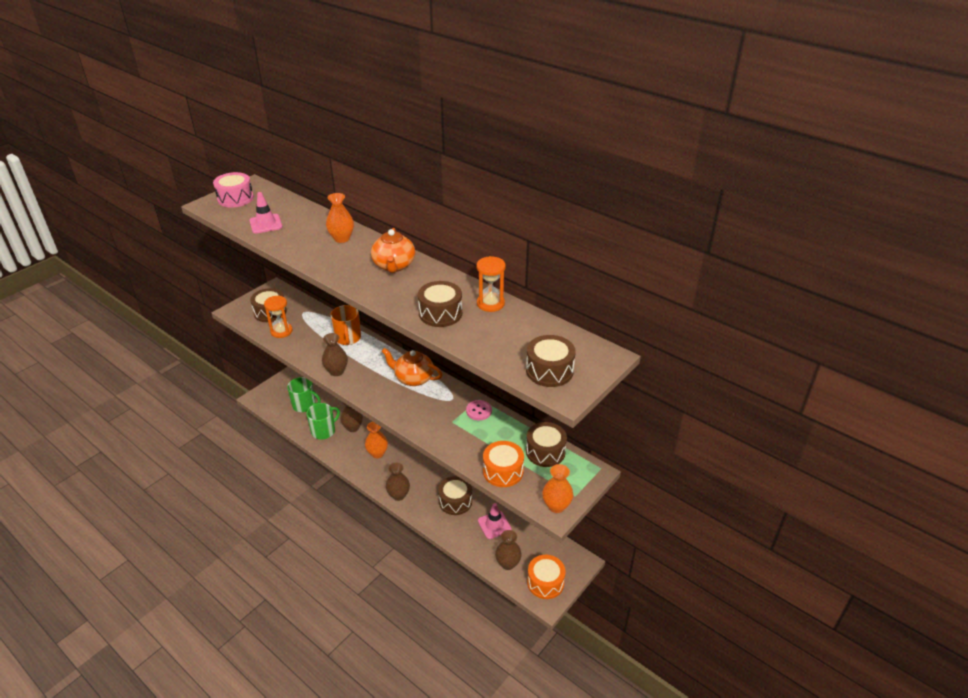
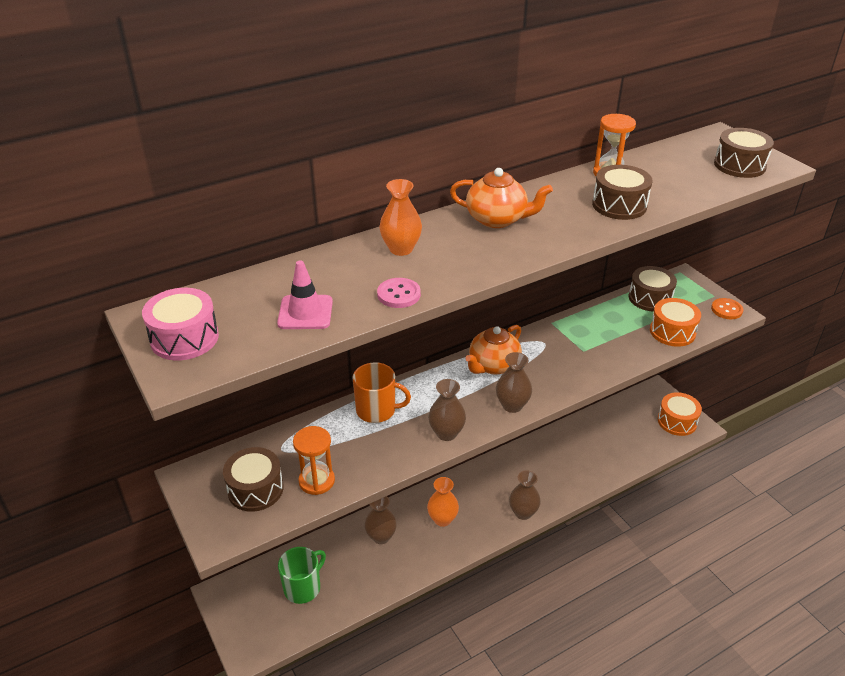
camera: 70 degrees left, 0 degrees up
green mug [307,403,340,439] -> none
brown drum [438,476,472,515] -> none
pink button [466,400,492,420] -> pink button moved to [377,278,421,308]
pink traffic cone [478,503,512,539] -> none
brown vase [495,530,522,570] -> brown vase moved to [496,352,532,413]
orange vase [542,464,573,513] -> orange button [711,298,743,319]

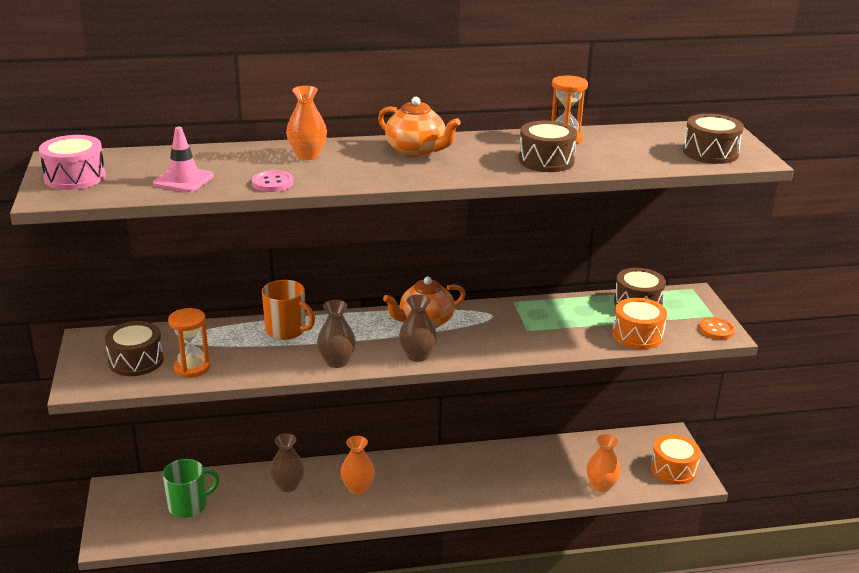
camera: 20 degrees right, 10 degrees down
brown vase [509,470,541,520] -> none
none -> orange vase [587,434,621,492]

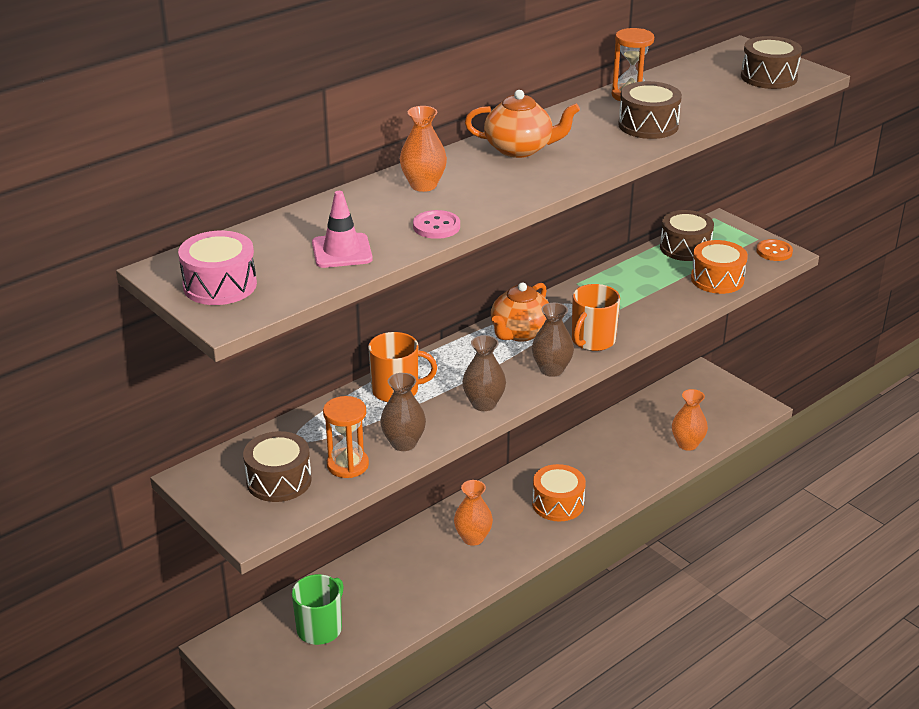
camera: 30 degrees left, 5 degrees up
brown vase [270,433,305,492] -> brown vase moved to [380,373,426,451]
orange drum [651,434,701,484] -> orange drum moved to [532,464,586,521]
none -> orange mug [572,284,620,351]

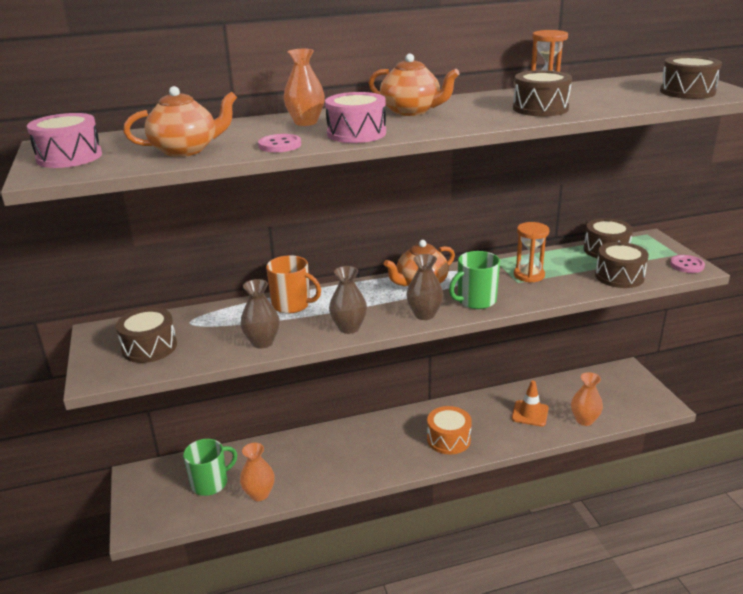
camera: 25 degrees right, 5 degrees down
pink traffic cone [312,191,373,268] -> orange teapot [123,86,237,157]
orange hourglass [323,396,369,478] -> orange hourglass moved to [514,222,550,283]
orange vase [454,480,493,546] -> orange vase moved to [240,443,274,501]
orange mug [572,284,620,351] -> green mug [449,251,500,309]
orange drum [691,240,748,294] -> brown drum [595,242,649,288]
orange button [756,239,793,261] -> pink button [670,255,705,273]
none -> pink drum [325,92,386,143]
none -> orange traffic cone [512,381,549,427]

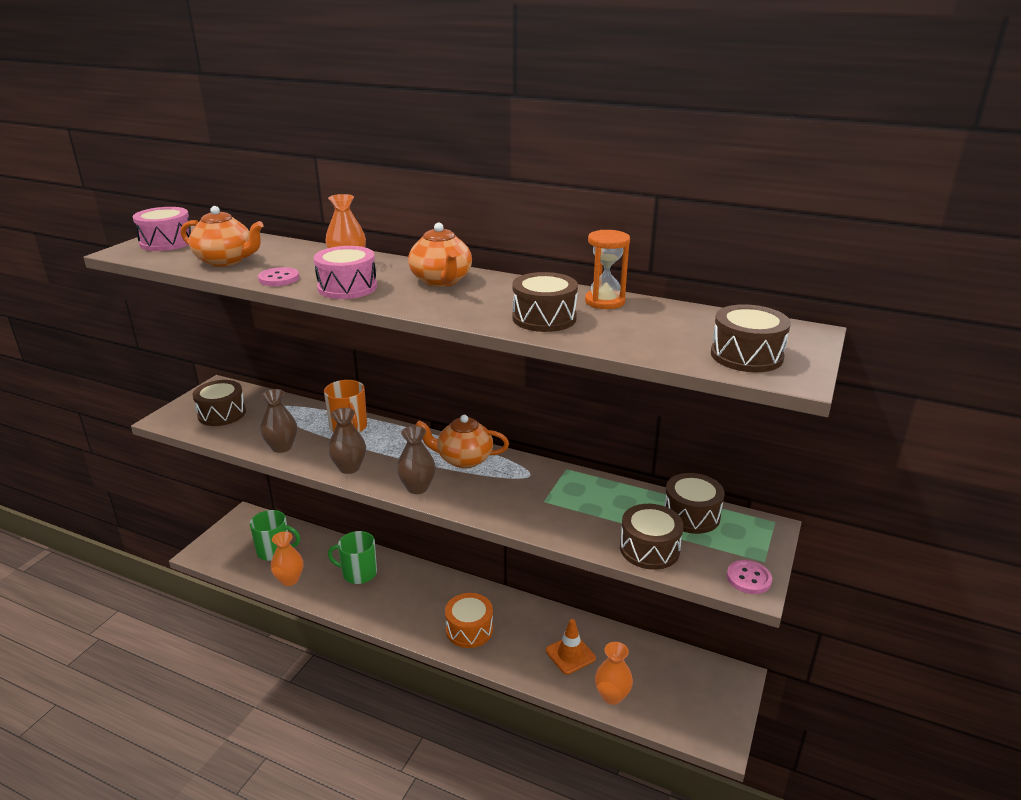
camera: 40 degrees right, 0 degrees up
green mug [449,251,500,309] -> green mug moved to [328,531,377,584]
orange hourglass [514,222,550,283] -> none

